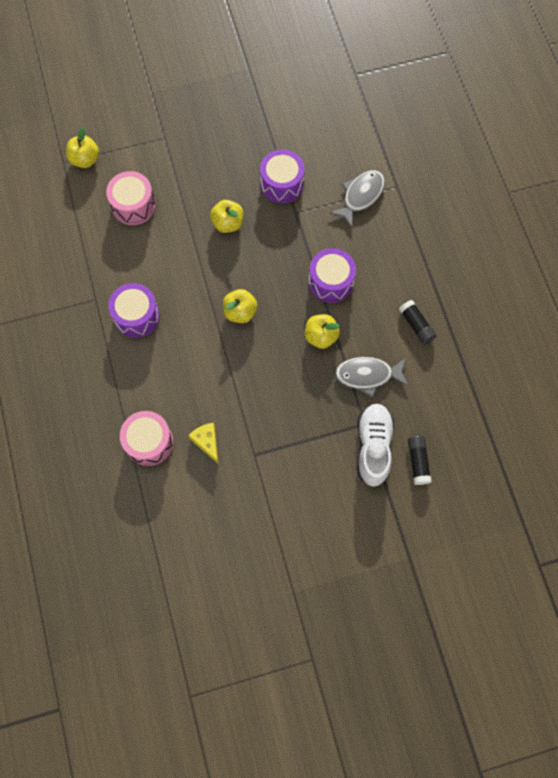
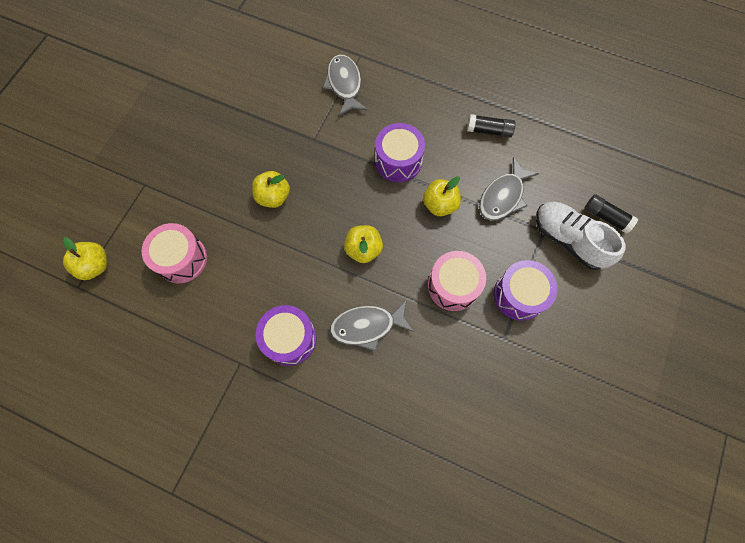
camera: 50 degrees left, 0 degrees up
pink drum [120,411,173,466] -> pink drum moved to [428,251,486,311]
yellow cheese [188,423,218,463] -> none
purple drum [260,149,305,203] -> purple drum moved to [494,260,558,321]
none -> grey fish [330,299,414,351]

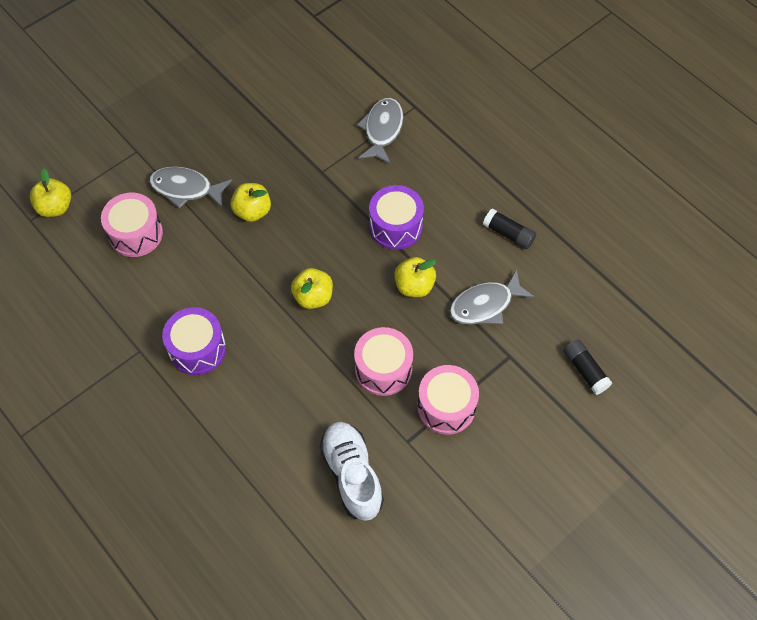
camera: 25 degrees right, 10 degrees down
grey fish [330,299,414,351] -> grey fish moved to [149,167,232,209]
purple drum [494,260,558,321] -> pink drum [417,365,479,435]
white shoe [536,202,626,270] -> white shoe moved to [319,422,384,521]

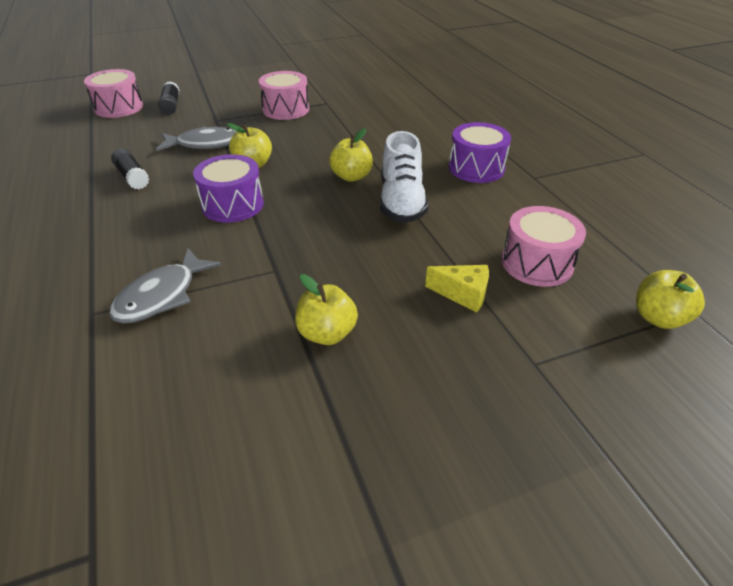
camera: 160 degrees left, 20 degrees down
grey fish [149,167,232,209] -> yellow cheese [425,265,489,313]
yellow apple [230,183,271,222] -> yellow apple moved to [295,274,358,345]
white shoe [319,422,384,521] -> white shoe moved to [380,131,429,223]
pink drum [354,327,413,396] -> pink drum moved to [84,69,143,118]

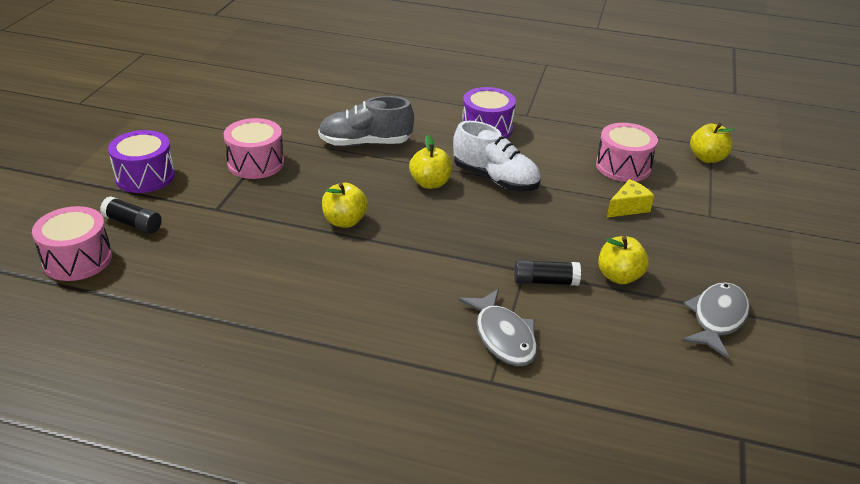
camera: 55 degrees left, 5 degrees down
black glue stick [111,149,149,189] -> black glue stick moved to [514,260,581,286]
grey fish [156,126,237,151] -> grey fish moved to [682,282,750,358]
purple drum [193,154,264,222] -> purple drum moved to [108,130,175,193]
none -> grey shoe [318,96,414,147]

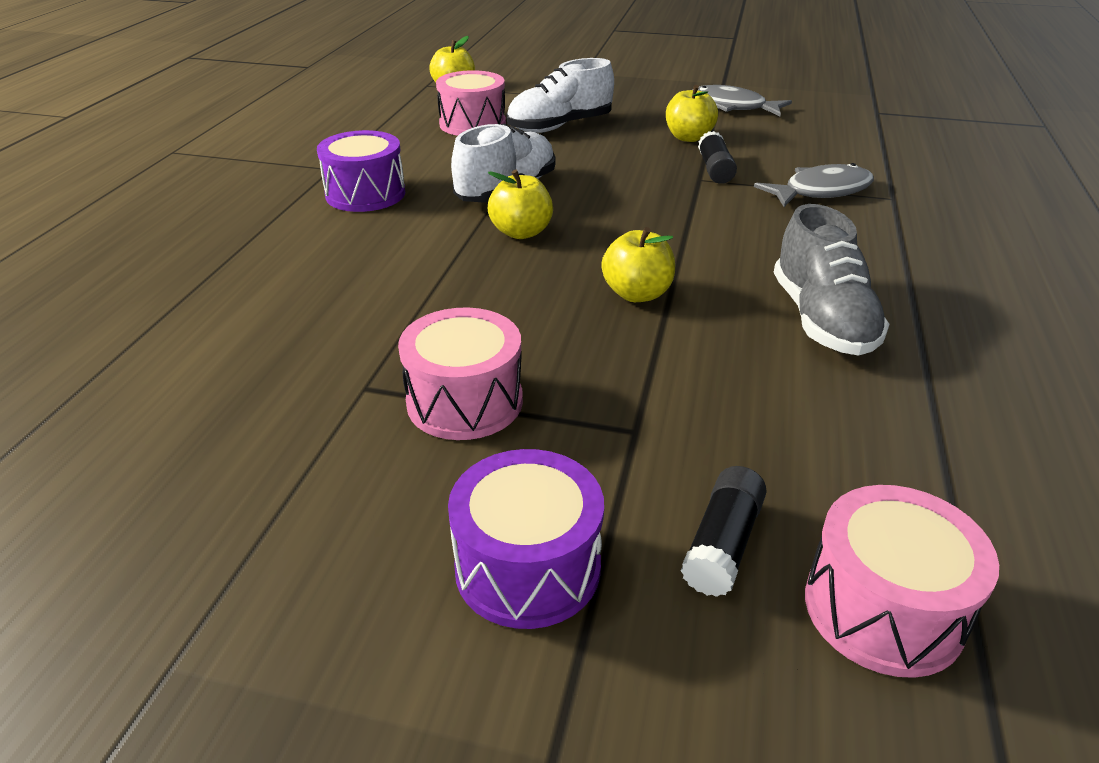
camera: 90 degrees left, 0 degrees up
grey shoe [318,96,414,147] -> grey shoe moved to [774,204,890,356]
yellow cheese [607,179,654,218] -> white shoe [507,58,614,133]

